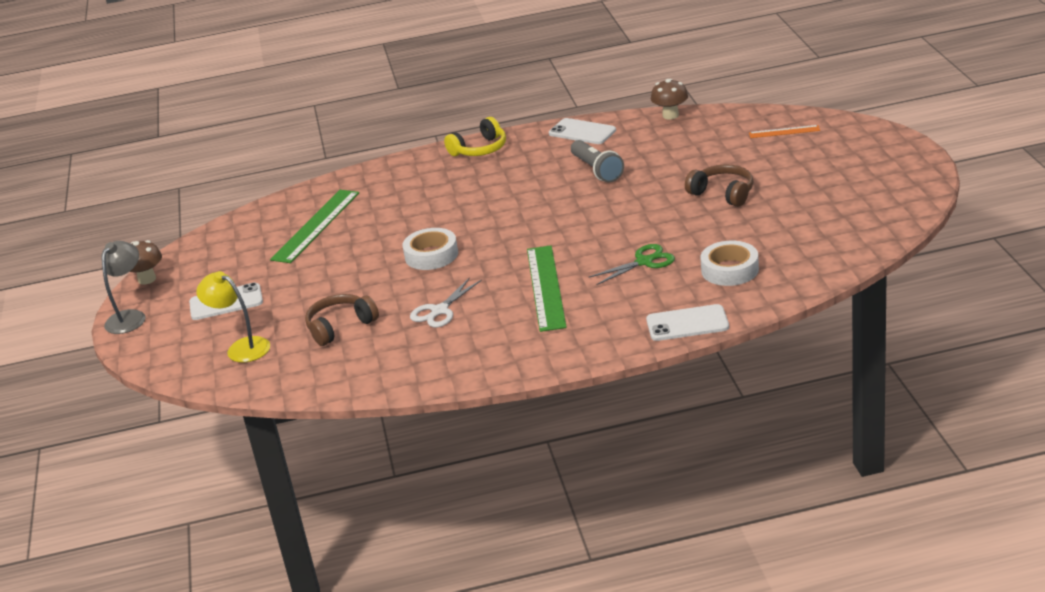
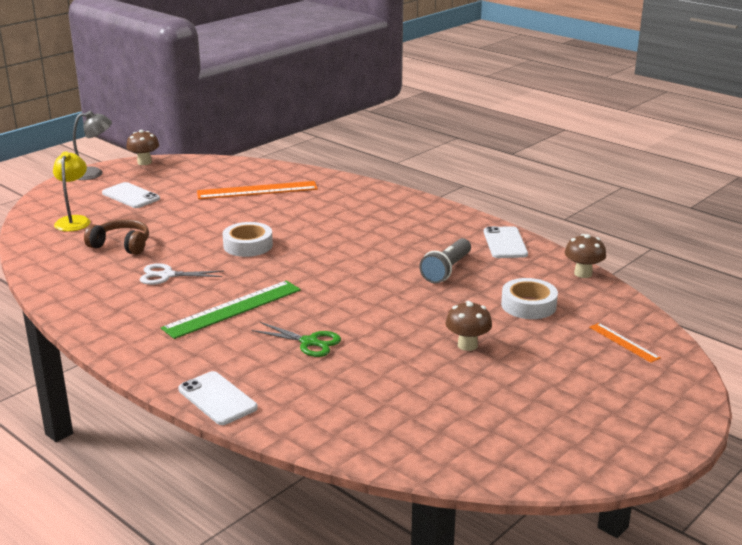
camera: 50 degrees right, 5 degrees down
green ruler [270,190,359,263] -> orange ruler [197,181,318,199]
yellow headphones [444,117,506,156] -> none
brown headphones [685,164,754,207] -> brown mushroom [446,301,492,351]
white tape [700,241,759,286] -> white tape moved to [501,278,558,319]

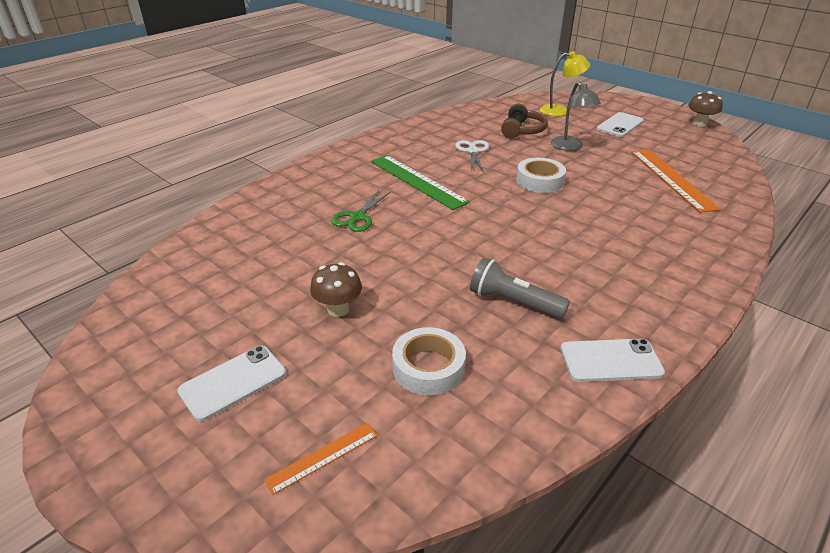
camera: 90 degrees right, 10 degrees up
grey lamp [73,111,112,180] -> grey lamp moved to [551,82,601,151]
white phone [178,371,258,425] -> white phone moved to [177,345,286,422]
brown mushroom [565,234,606,278] -> none

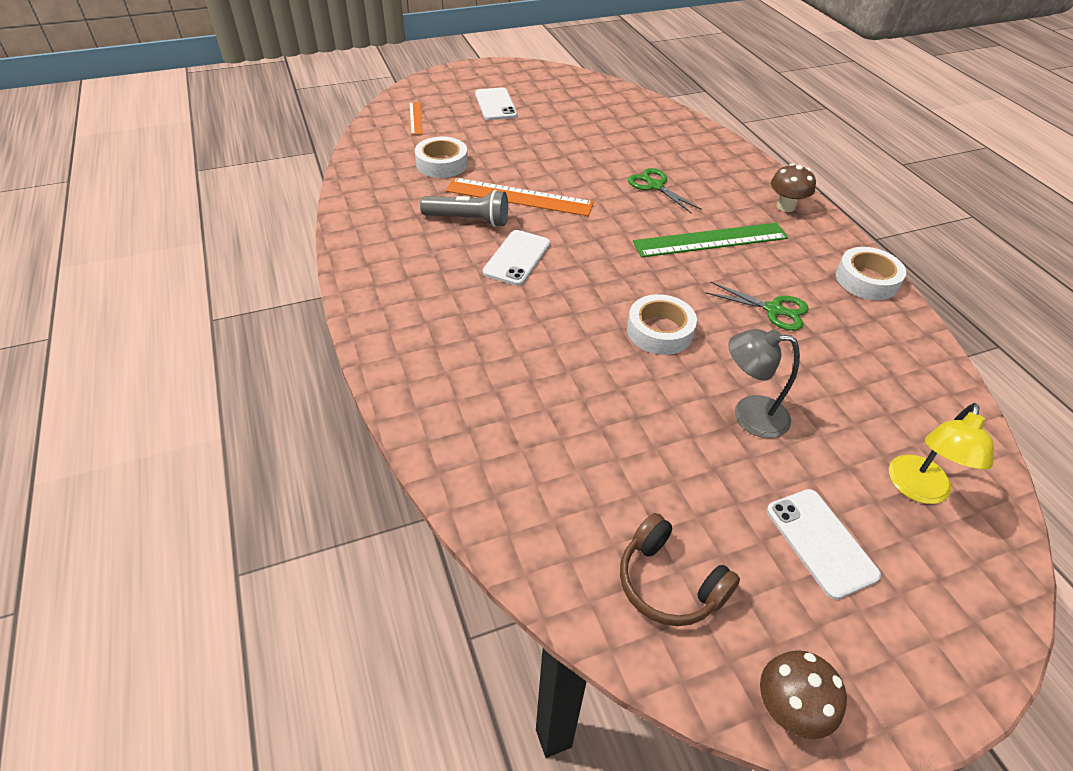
camera: 115 degrees right, 10 degrees up
brown mushroom [310,262,362,317] -> brown mushroom moved to [771,164,816,212]
white scissors [455,140,489,173] -> green scissors [706,282,809,331]
grey flashlight [470,257,570,319] -> grey flashlight turned 45 degrees clockwise [420,190,508,227]
brown headphones [501,104,548,138] -> brown headphones moved to [620,513,740,626]
white phone [560,338,665,382] -> white phone moved to [483,230,550,286]
orange ruler [631,150,721,213] -> orange ruler moved to [445,178,594,216]
none -> white tape [836,247,906,300]

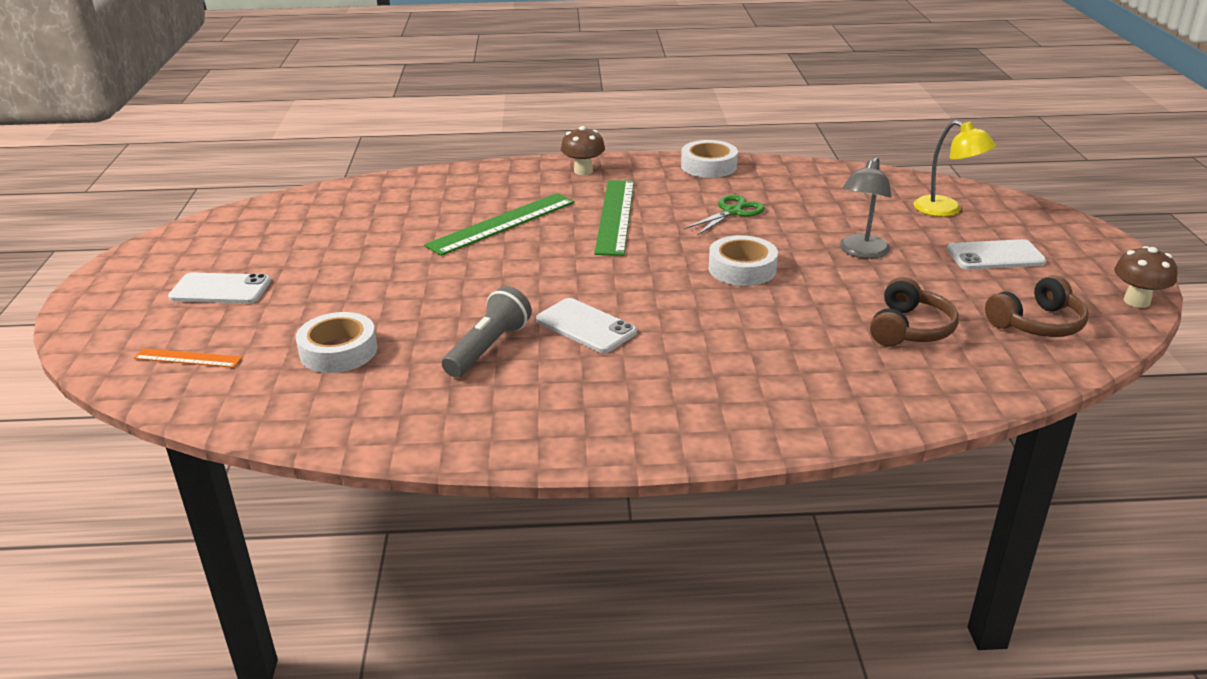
camera: 70 degrees left, 15 degrees down
orange ruler [445,178,594,216] -> none
green scissors [628,168,702,213] -> green ruler [424,193,575,256]
none -> brown headphones [870,277,959,347]

